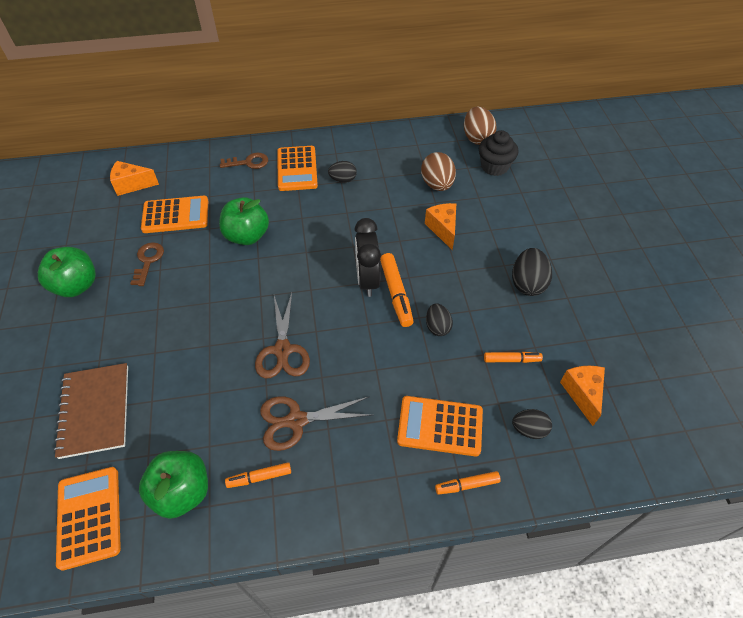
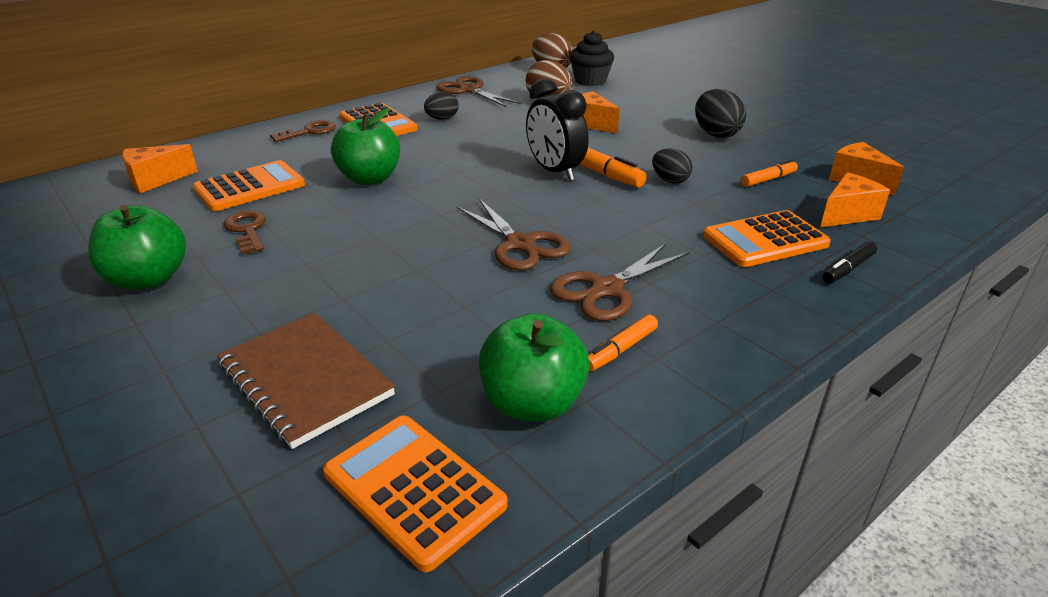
camera: 30 degrees left, 20 degrees down
orange marker [435,471,501,495] -> black marker [823,241,877,283]
black egg [512,409,552,439] -> orange cheese [820,172,890,227]
none -> brown scissors [436,76,521,107]

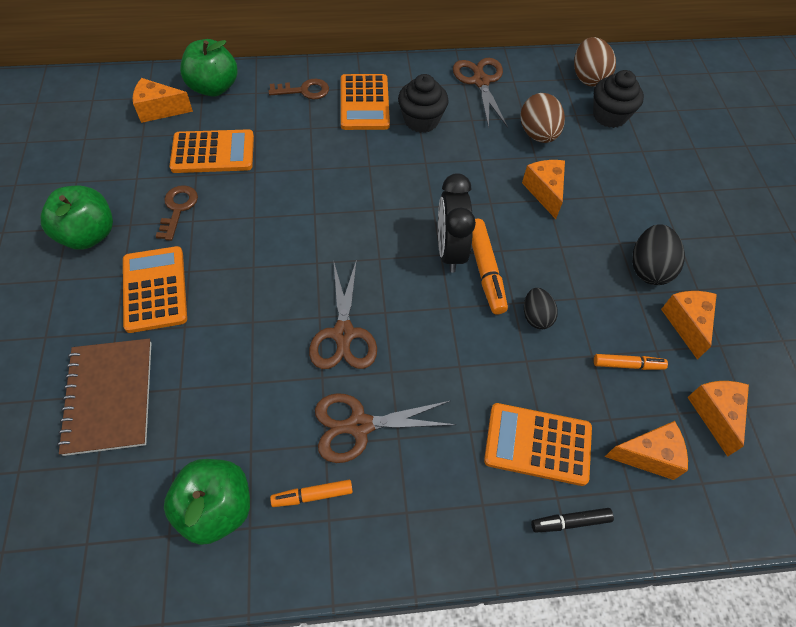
camera: 30 degrees right, 25 degrees up
orange calculator [323,415,508,572] -> orange calculator moved to [123,246,187,333]
green apple [331,108,400,185] -> green apple moved to [180,39,238,97]
black egg [424,91,459,120] -> black cupcake [398,74,448,133]
none -> orange cheese [661,291,717,360]

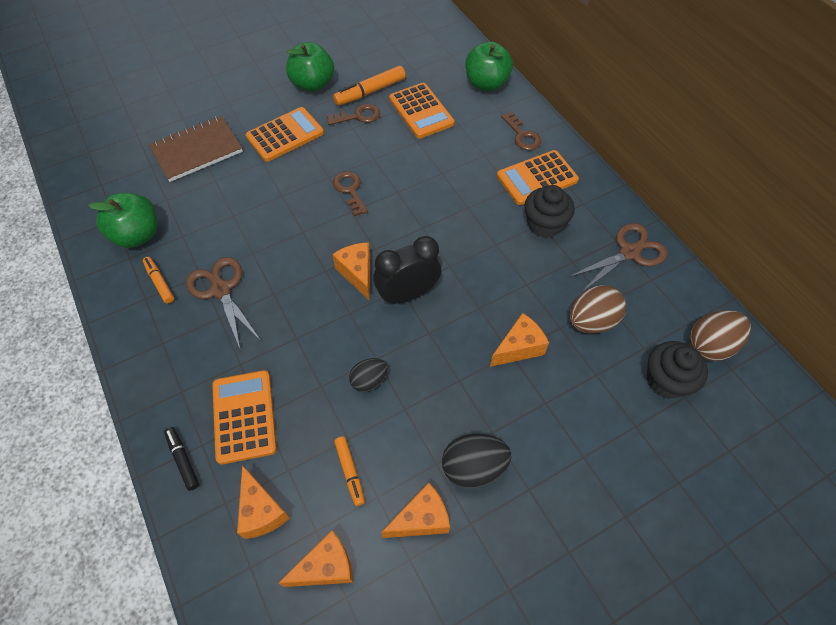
camera: 70 degrees right, 0 degrees up
orange cheese [133,78,193,123] -> orange cheese moved to [332,242,370,301]
brown scissors [309,259,377,369] -> none
orange marker [472,219,508,314] -> orange marker moved to [333,66,406,106]
none -> brown key [333,171,368,216]

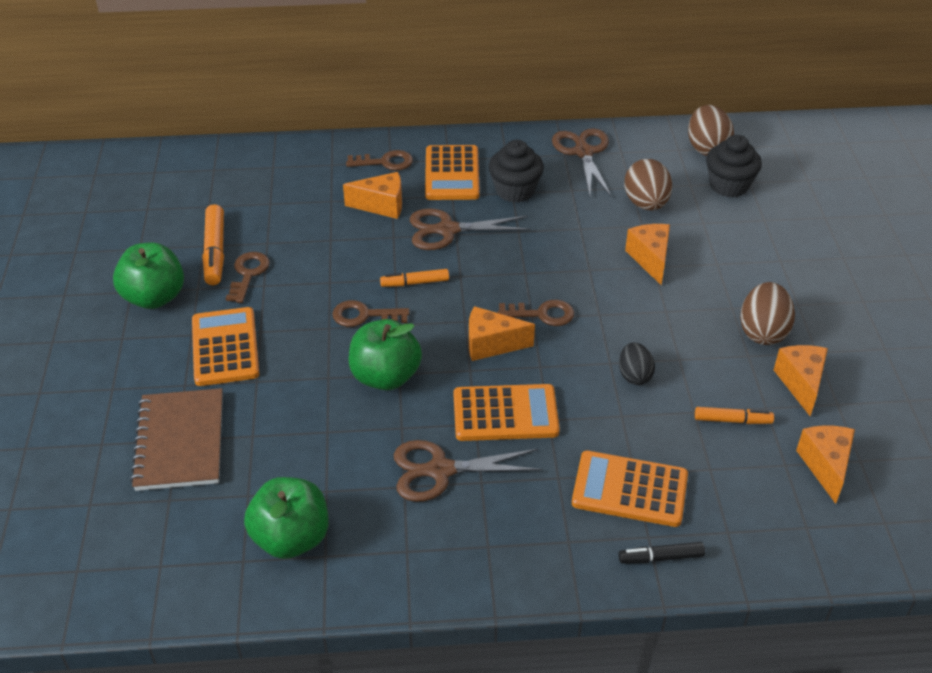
camera: 65 degrees left, 15 degrees down
orange marker [143,257,174,304] -> orange marker moved to [380,269,449,287]
orange cheese [237,465,290,539] -> orange cheese moved to [343,172,402,219]
black clock [373,236,441,304] -> brown key [497,300,574,326]
orange calculator [389,83,455,139] -> orange calculator moved to [454,384,560,441]
black egg [442,434,512,488] -> brown egg [740,282,795,345]
green apple [466,42,513,91] -> green apple moved to [349,319,422,391]
none -> brown scissors [410,209,531,250]

